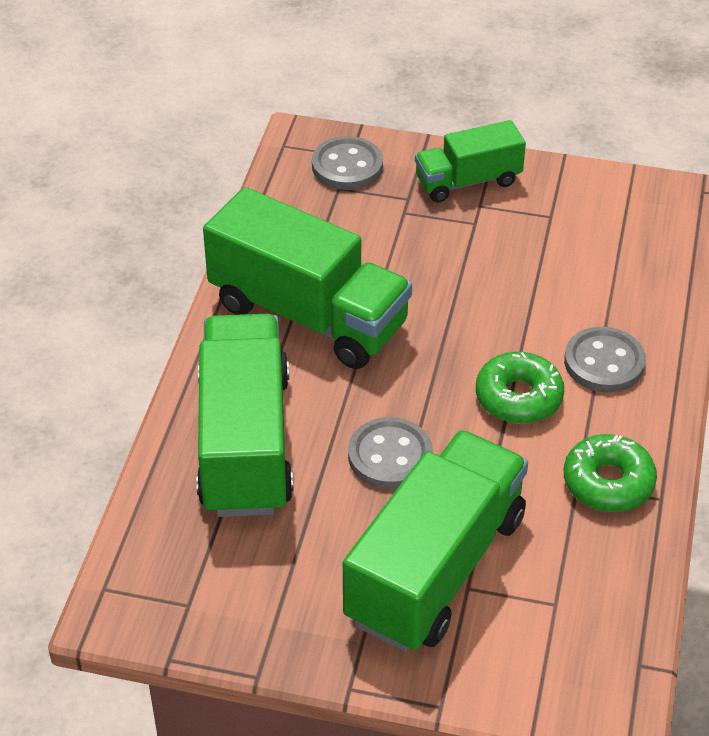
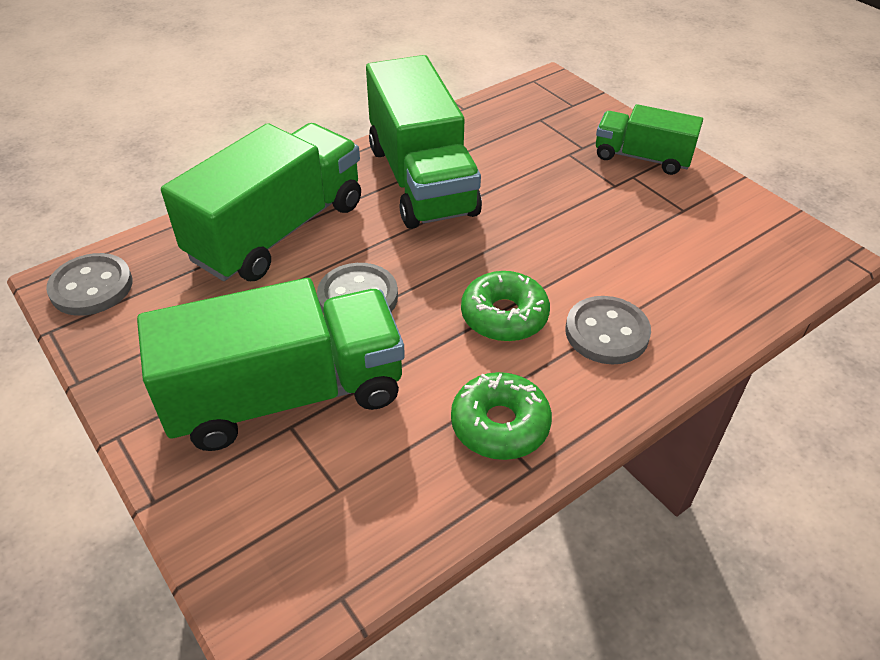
camera: 40 degrees right, 0 degrees up
grey button [312,136,383,190] -> grey button moved to [46,253,133,316]

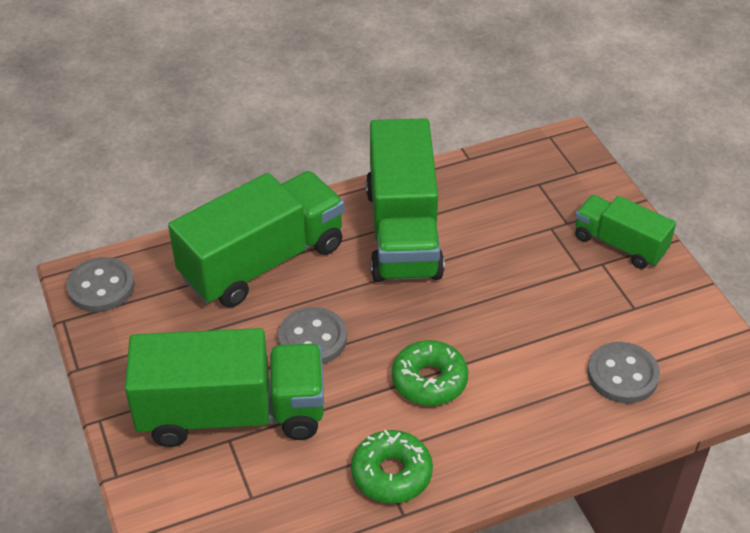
camera: 15 degrees right, 0 degrees up
grey button [565,296,651,364] -> grey button moved to [587,342,660,403]

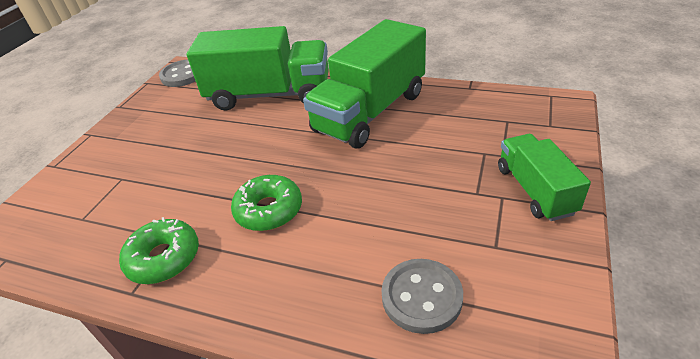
camera: 45 degrees right, 5 degrees down
green truck [125,328,324,447] -> none
grey button [278,307,347,364] -> none

